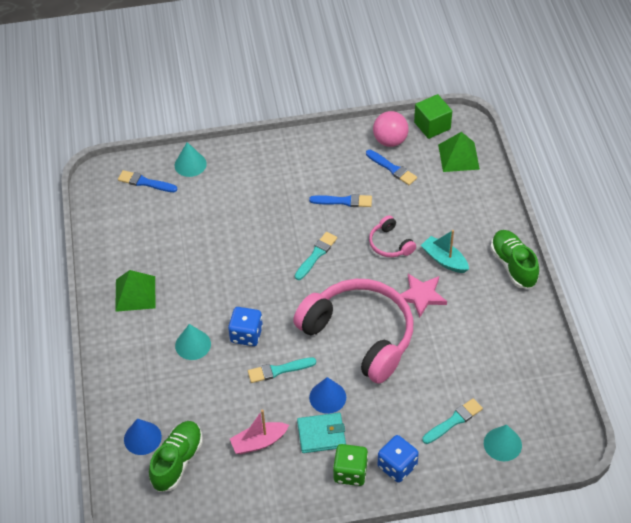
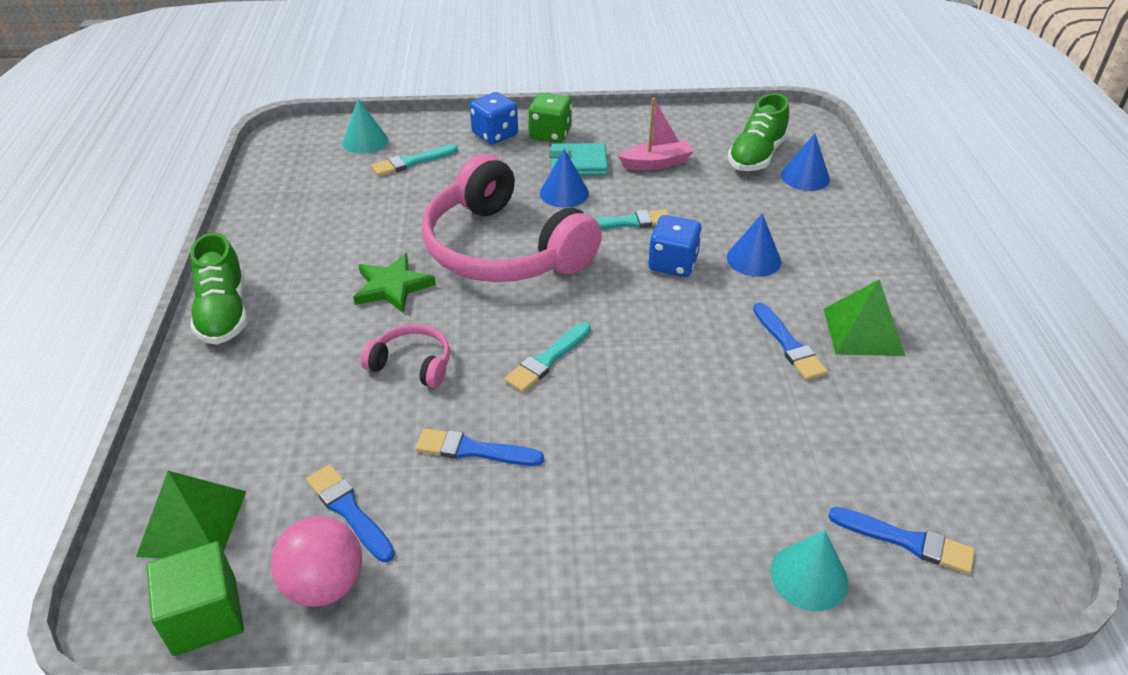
camera: 175 degrees left, 10 degrees down
turquoise cone [175,324,211,360] -> blue cone [727,213,781,277]
pink headphones [369,215,416,257] -> pink headphones turned 45 degrees counterclockwise [361,324,450,388]
pink star [400,274,447,318] -> green star [353,253,436,313]
turquoise boat [421,230,469,273] -> none
none -> blue brush [753,302,828,380]

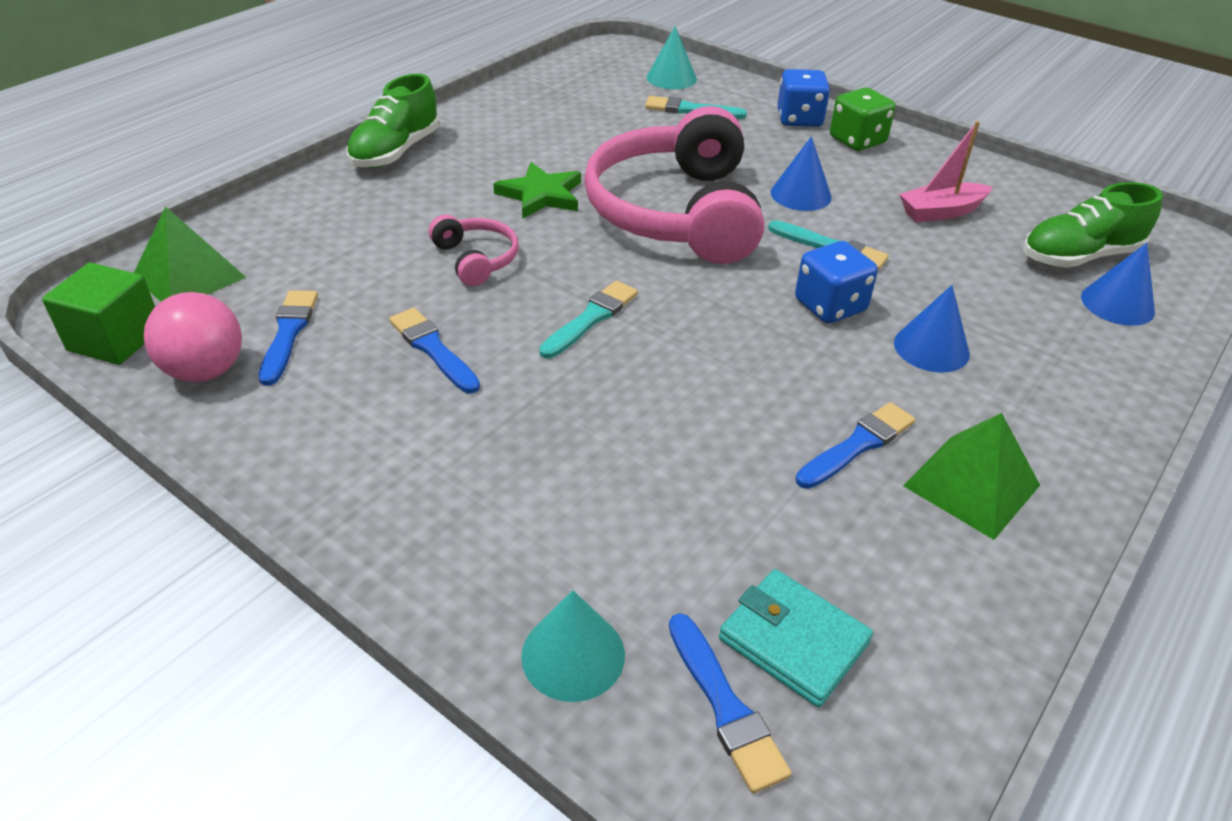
camera: 40 degrees right, 0 degrees up
turquoise brush [505,322,591,392] -> turquoise brush turned 135 degrees clockwise [539,281,638,359]
turquoise wallet [549,143,608,176] -> turquoise wallet moved to [719,569,873,707]
pink boat [618,98,694,170] -> pink boat turned 135 degrees clockwise [900,121,992,222]
blue brush [753,302,828,380] -> blue brush turned 150 degrees counterclockwise [795,402,915,489]

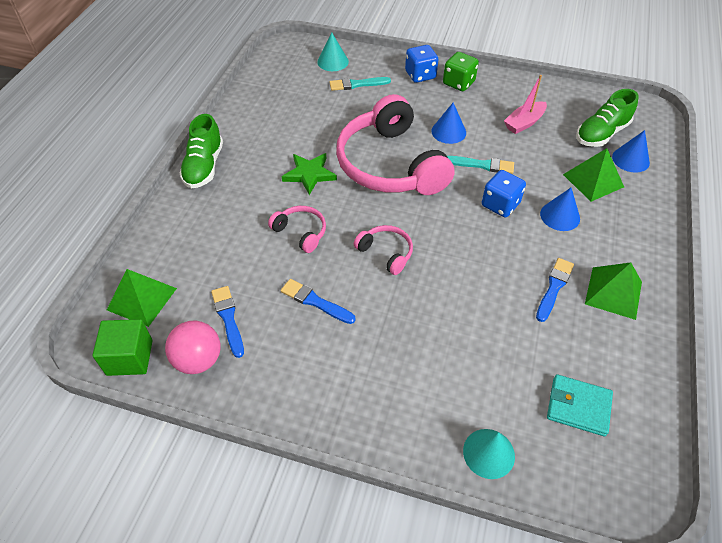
camera: 20 degrees left, 10 degrees up
turquoise brush [539,281,638,359] -> pink headphones [354,225,413,275]
blue brush [669,613,792,793] -> none
none -> green pyramid [563,148,624,202]

